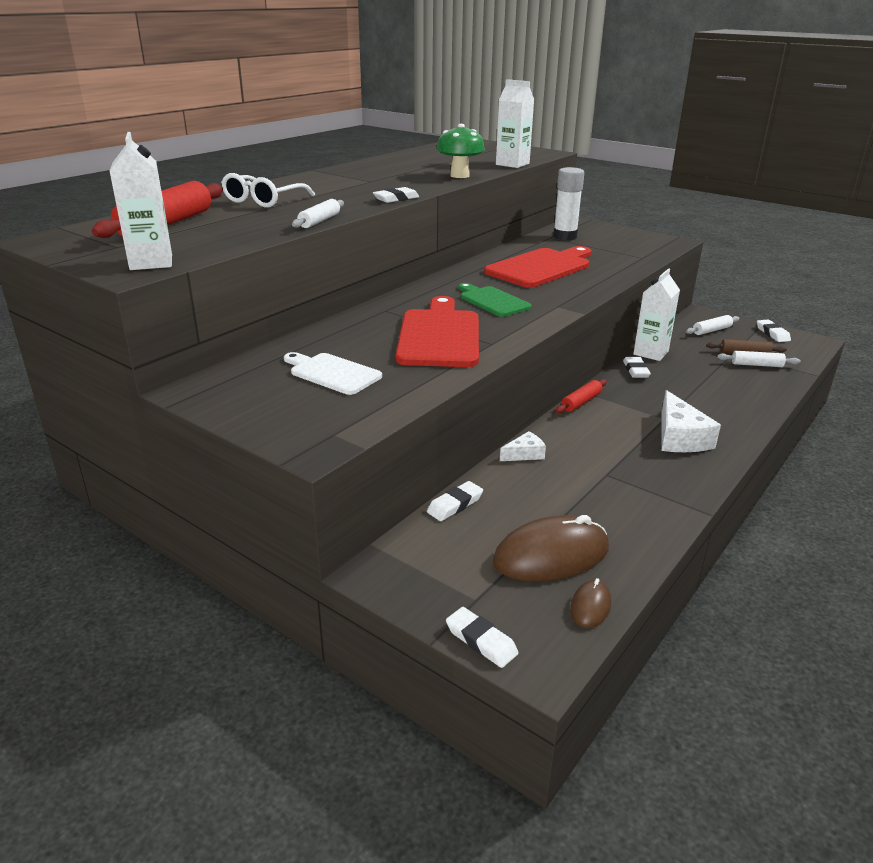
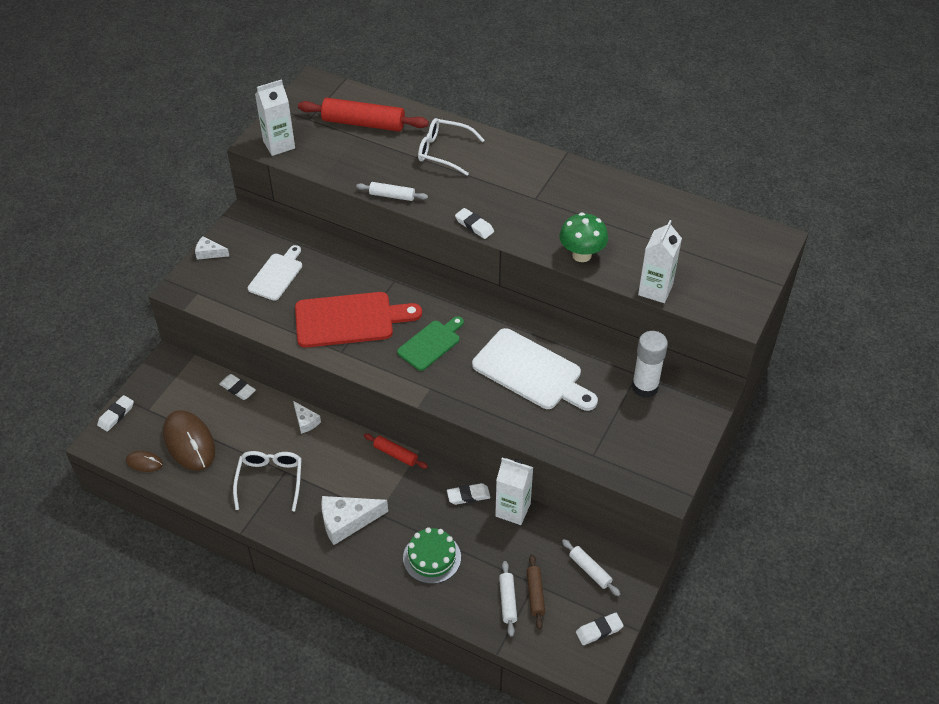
camera: 80 degrees right, 20 degrees up
red cutting board [484,246,591,288] -> white cutting board [472,328,598,411]
none -> white cheese [195,236,229,260]
none -> white glasses [233,451,302,511]
none -> green cake [403,527,461,584]

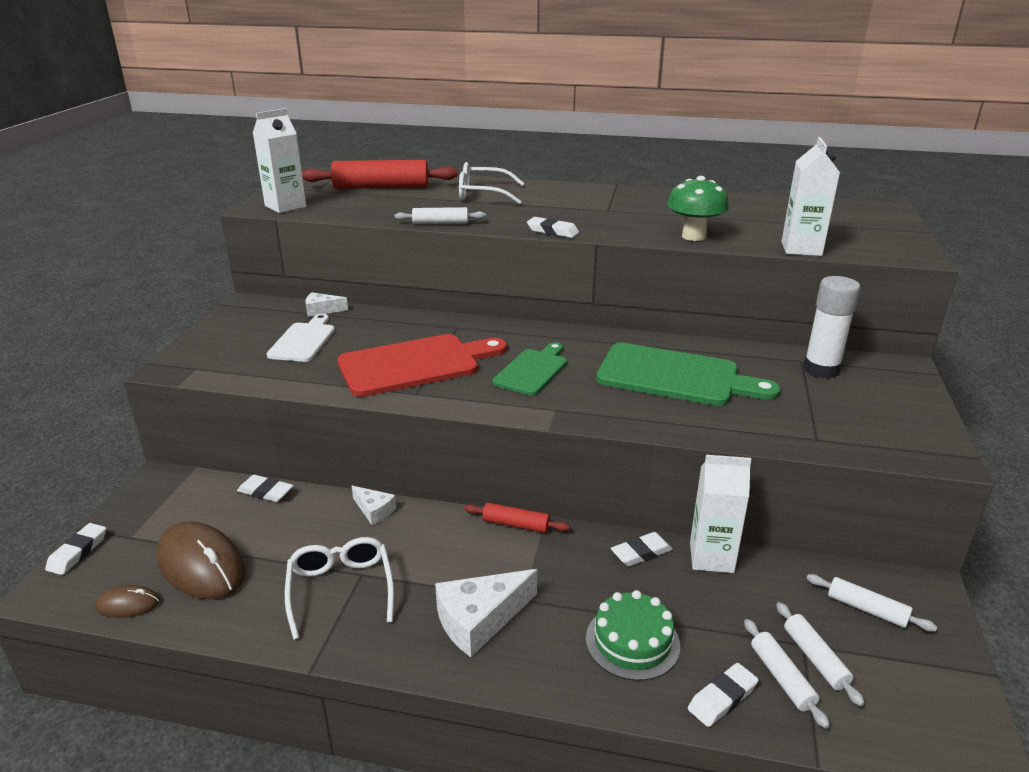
camera: 15 degrees left, 20 degrees down
white cheese [195,236,229,260] -> white cheese moved to [306,292,348,317]
white cutting board [472,328,598,411] -> green cutting board [596,343,780,406]
brown rolling pin [526,554,545,629] -> white rolling pin [776,602,865,707]
white eraser [576,613,624,645] -> white eraser moved to [688,663,758,727]

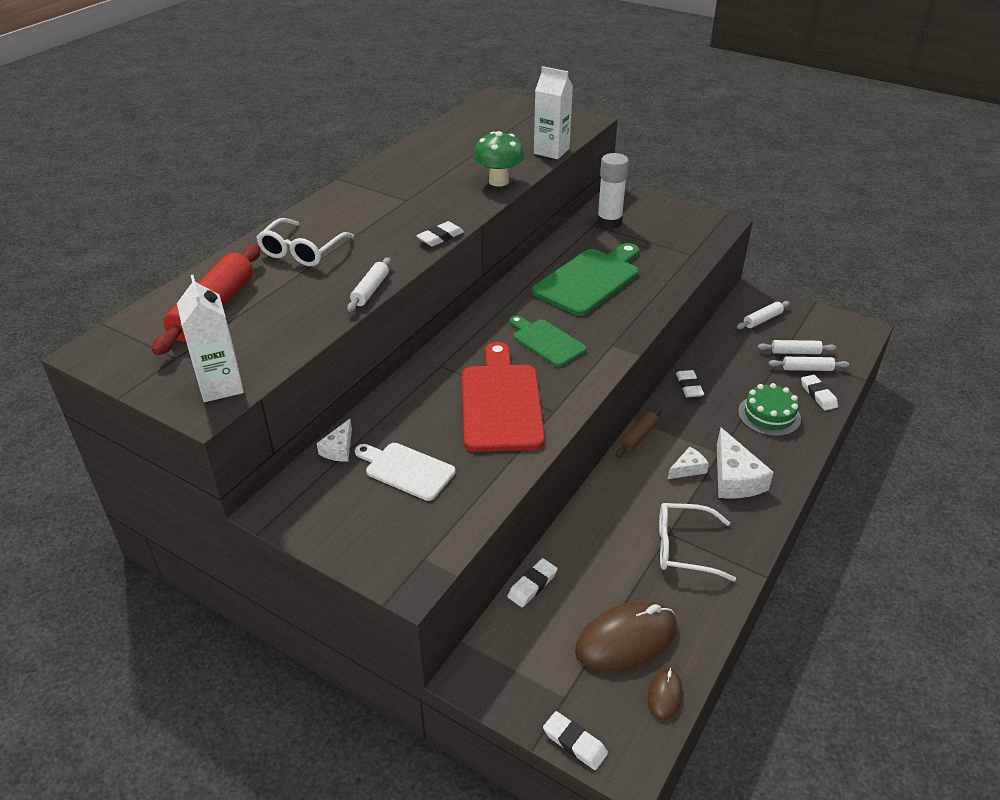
camera: 70 degrees left, 10 degrees up
white cheese [352,486,396,525] -> white cheese moved to [668,447,709,479]
red rolling pin [464,503,570,533] -> brown rolling pin [616,407,662,457]
white carton [690,455,751,573] -> none

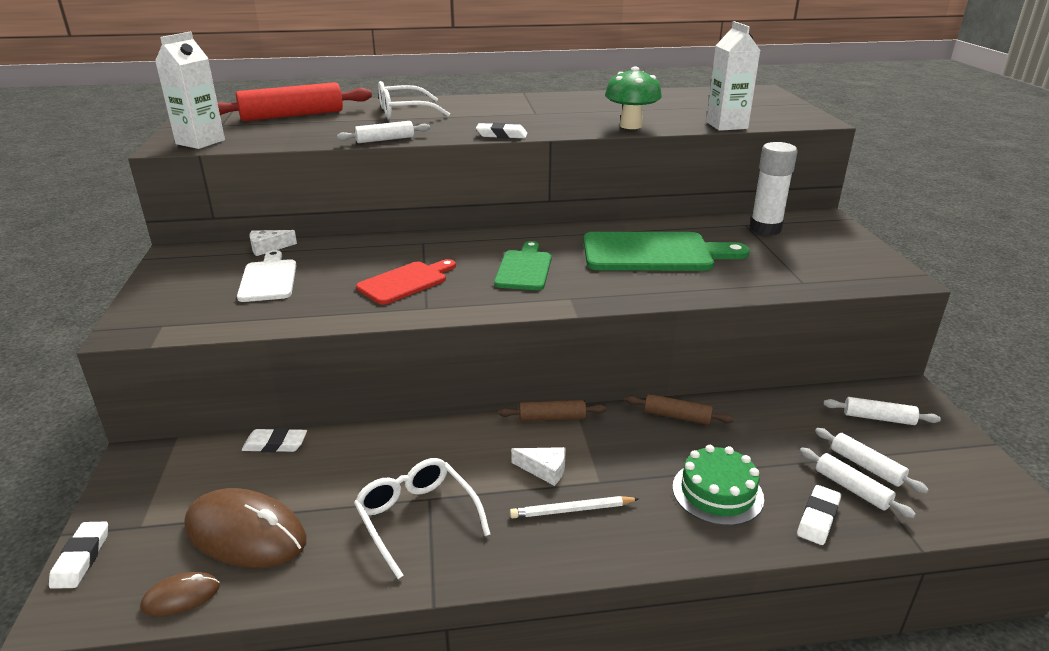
camera: 50 degrees right, 10 degrees down
red cutting board [462,342,545,452] -> red cutting board [356,259,456,305], size x0.60
white eraser [676,370,704,397] -> brown rolling pin [625,394,734,425]
white cheese [717,428,774,499] -> white pencil [510,496,639,518]

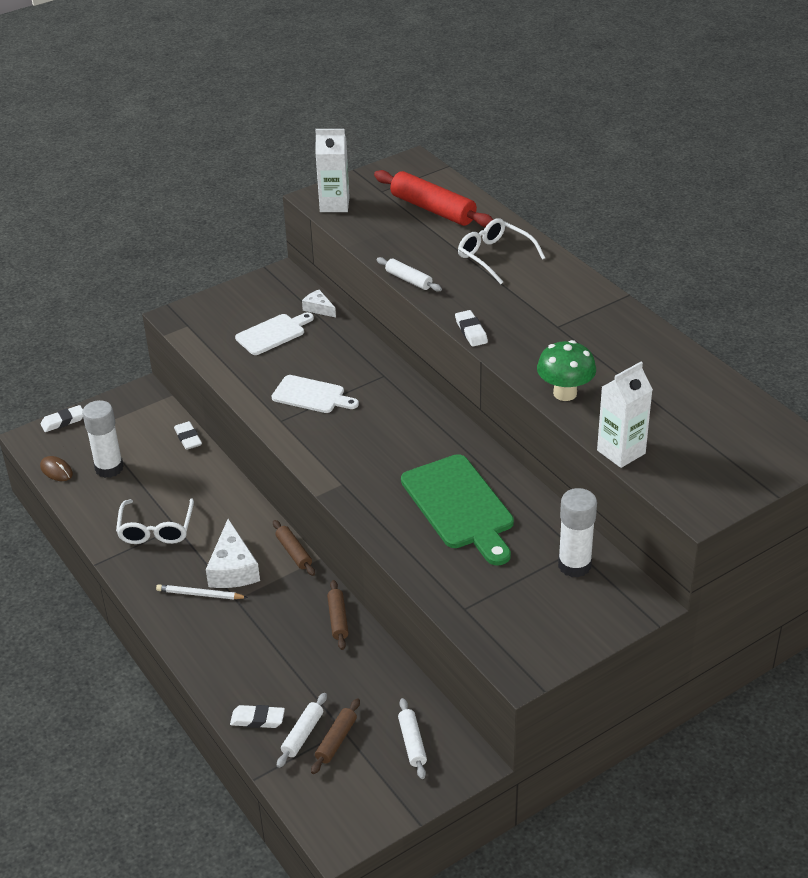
camera: 65 degrees right, 10 degrees up
brown mouse [184,488,306,568] -> white glue stick [82,400,124,478]
white glasses [354,458,491,579] -> white glasses turned 150 degrees clockwise [116,498,194,544]
red cutting board [356,259,456,305] -> white cutting board [272,375,359,413]
green cutting board [494,241,552,290] -> none
white pencil [510,496,639,518] -> white pencil turned 45 degrees counterclockwise [156,584,248,599]
white cheese [511,447,565,486] -> white cheese [206,519,260,588], size x1.81
green cake [672,445,764,526] -> none
white rolling pin [815,428,929,493] -> brown rolling pin [311,698,360,774]

